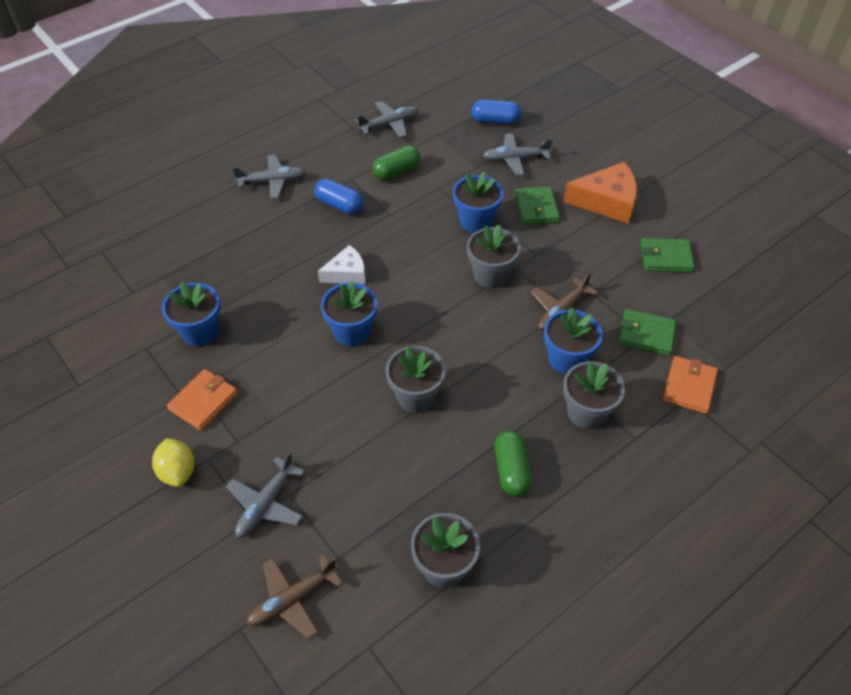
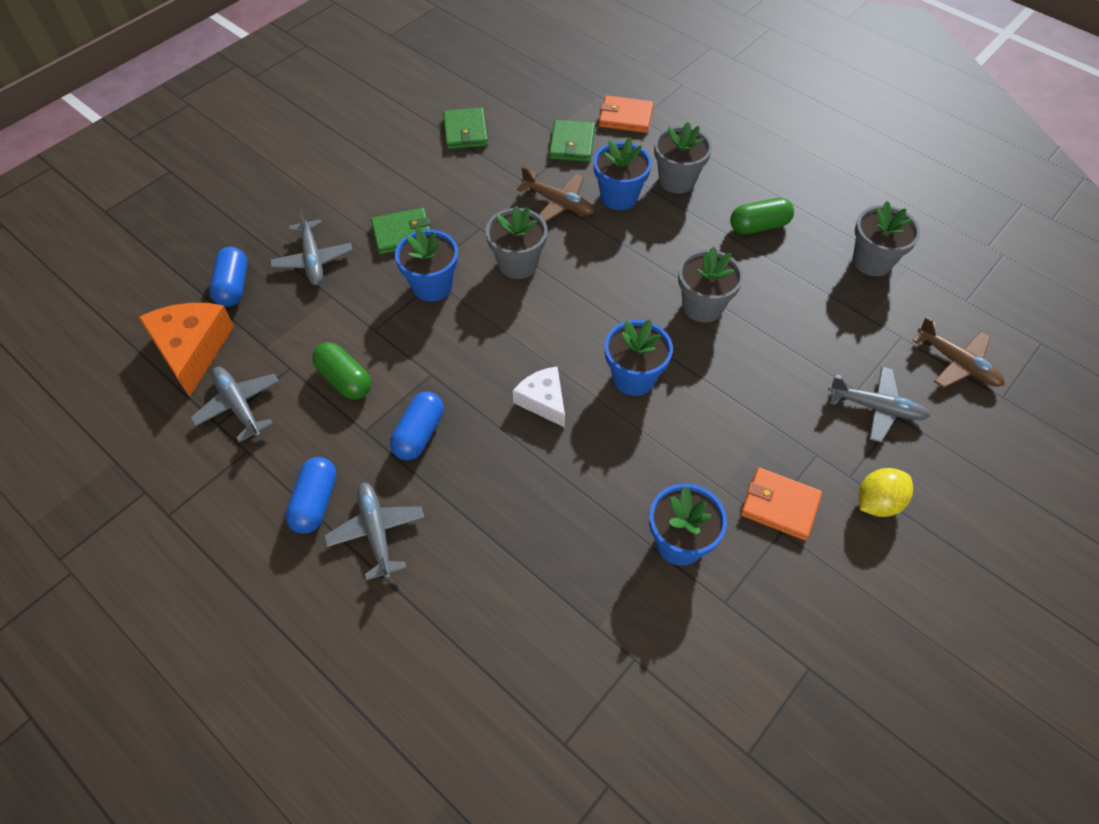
camera: 100 degrees left, 5 degrees up
orange cheese [563,162,637,224] -> orange cheese moved to [138,303,234,397]
none -> blue capsule [285,457,336,534]

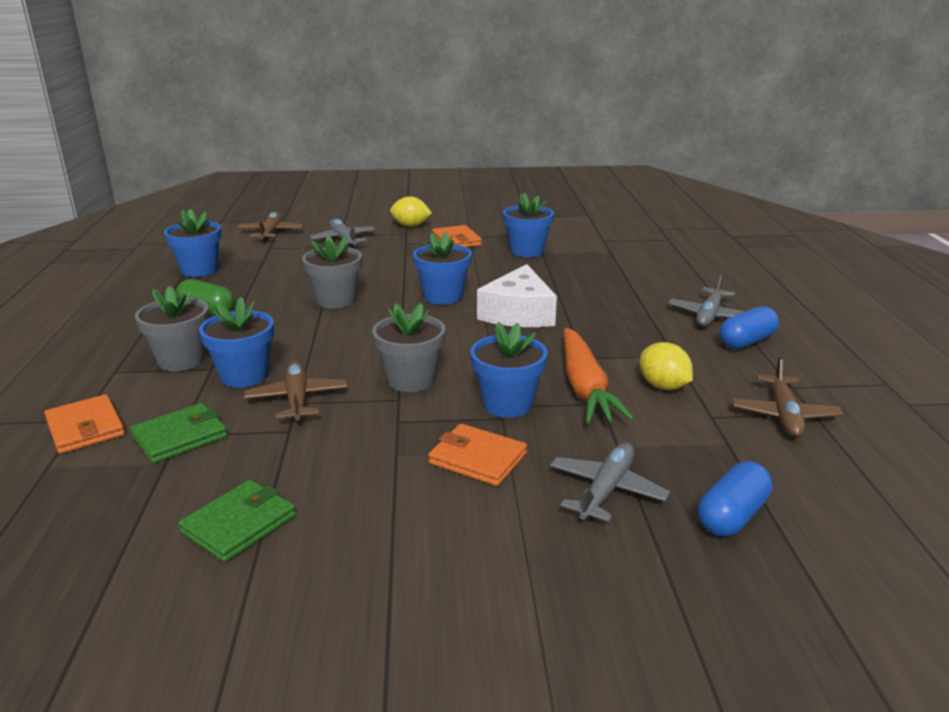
camera: 135 degrees left, 30 degrees down
orange cheese [138,303,234,397] -> none
grey plane [190,367,279,442] -> brown plane [732,356,843,438]
green capsule [312,342,371,400] -> yellow lemon [640,342,693,390]
green wallet [371,208,431,255] -> orange wallet [428,424,527,486]
blue capsule [390,391,444,460] -> none
white cheese [513,366,565,427] -> white cheese [477,264,557,327], size x1.60
grey flower pot [853,201,920,276] -> blue flower pot [164,209,221,277]
none -> orange carrot [564,328,634,423]

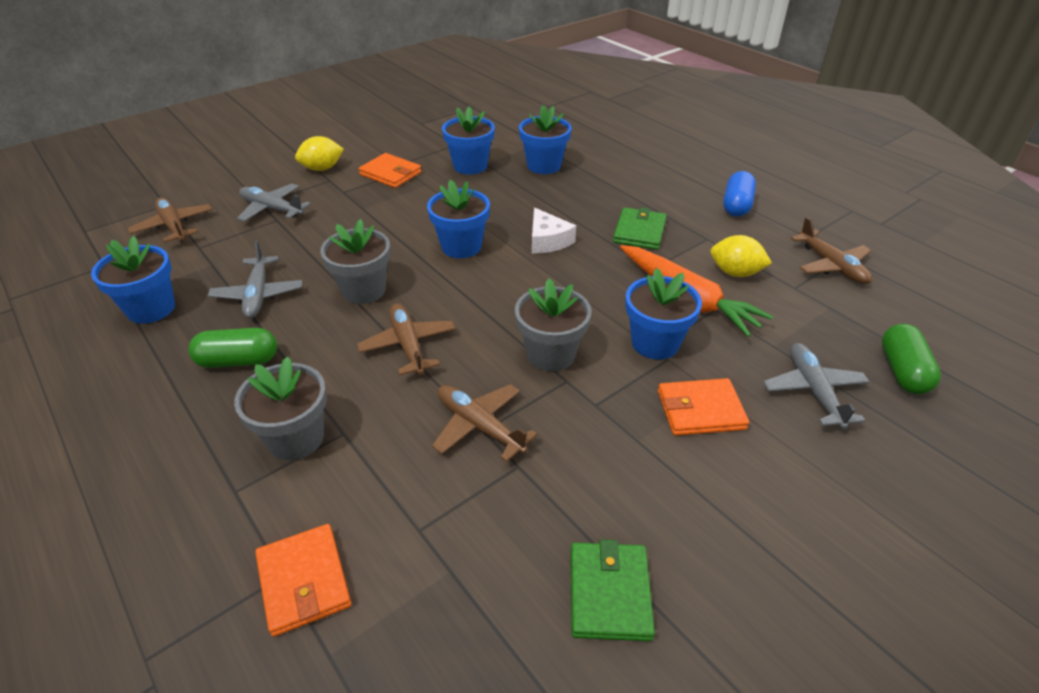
camera: 35 degrees left, 15 degrees up
orange wallet [44,394,125,454] -> orange wallet turned 45 degrees clockwise [255,524,351,637]
green wallet [130,403,228,463] -> green wallet moved to [613,207,667,250]
blue flower pot [199,297,274,388] -> blue flower pot moved to [519,105,572,174]
white cheese [477,264,557,327] -> white cheese [532,208,576,253], size x0.62
grey plane [668,273,745,327] -> grey plane moved to [208,241,302,318]
blue capsule [698,461,773,537] -> green capsule [882,324,941,394]
none -> brown plane [357,303,455,375]

